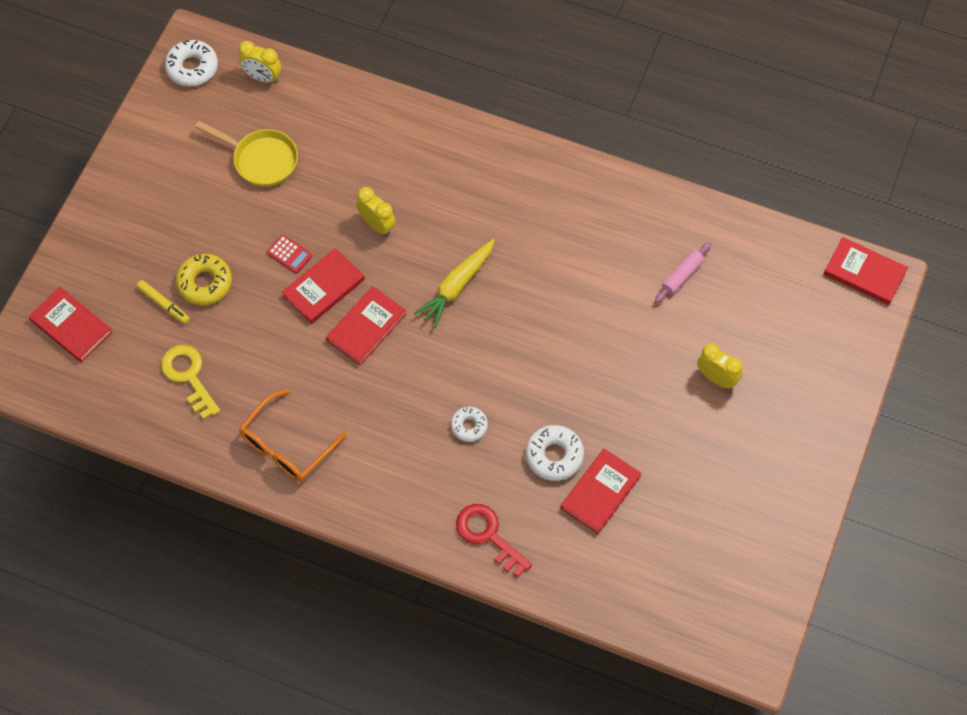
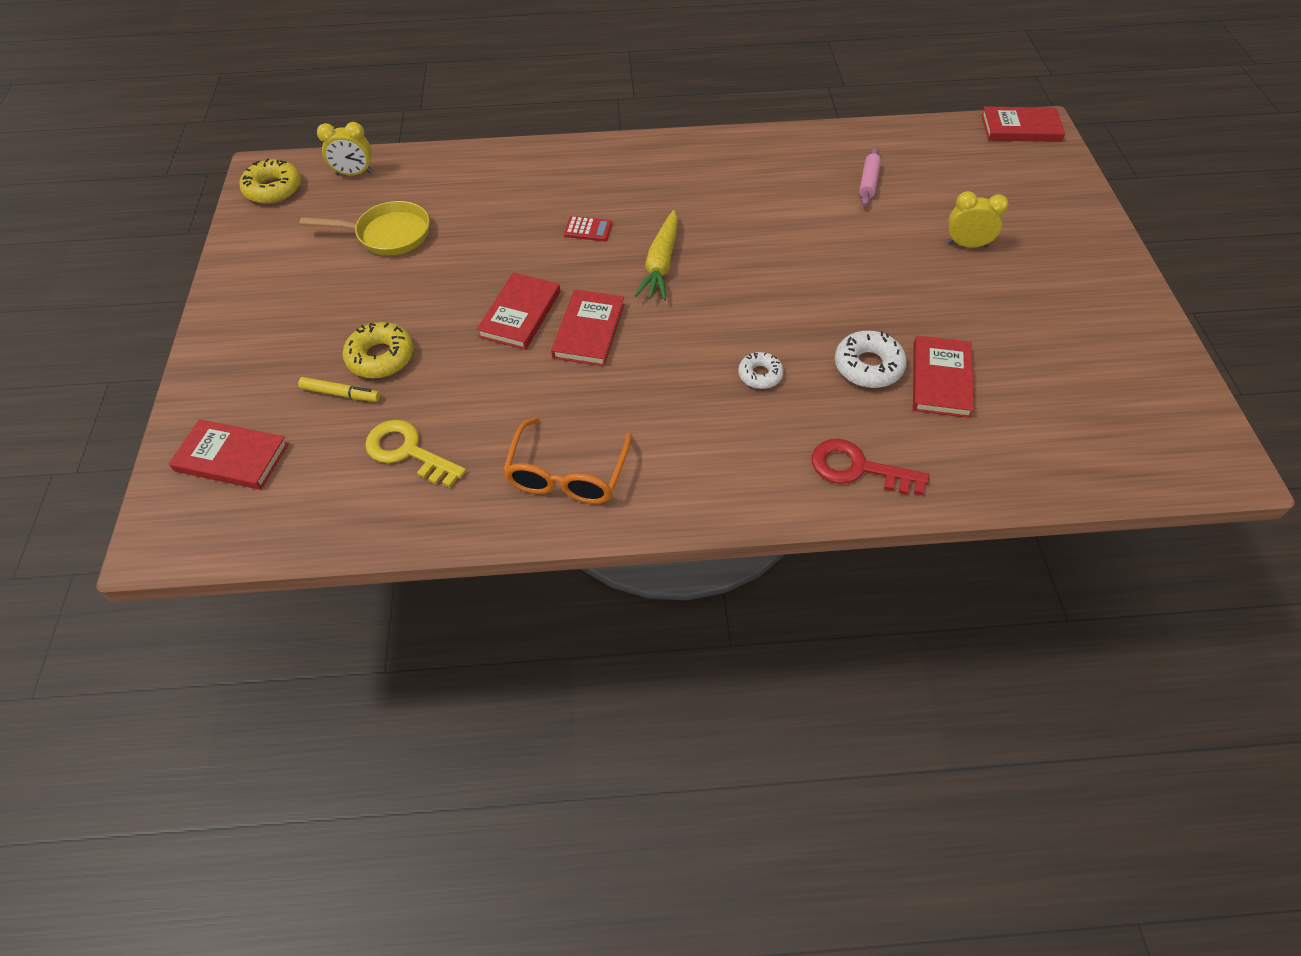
camera: 25 degrees left, 10 degrees down
white donut [165,40,218,87] -> yellow donut [240,158,301,204]
red calculator [267,235,312,273] -> red calculator moved to [564,216,612,241]
yellow clock [356,187,396,236] -> none

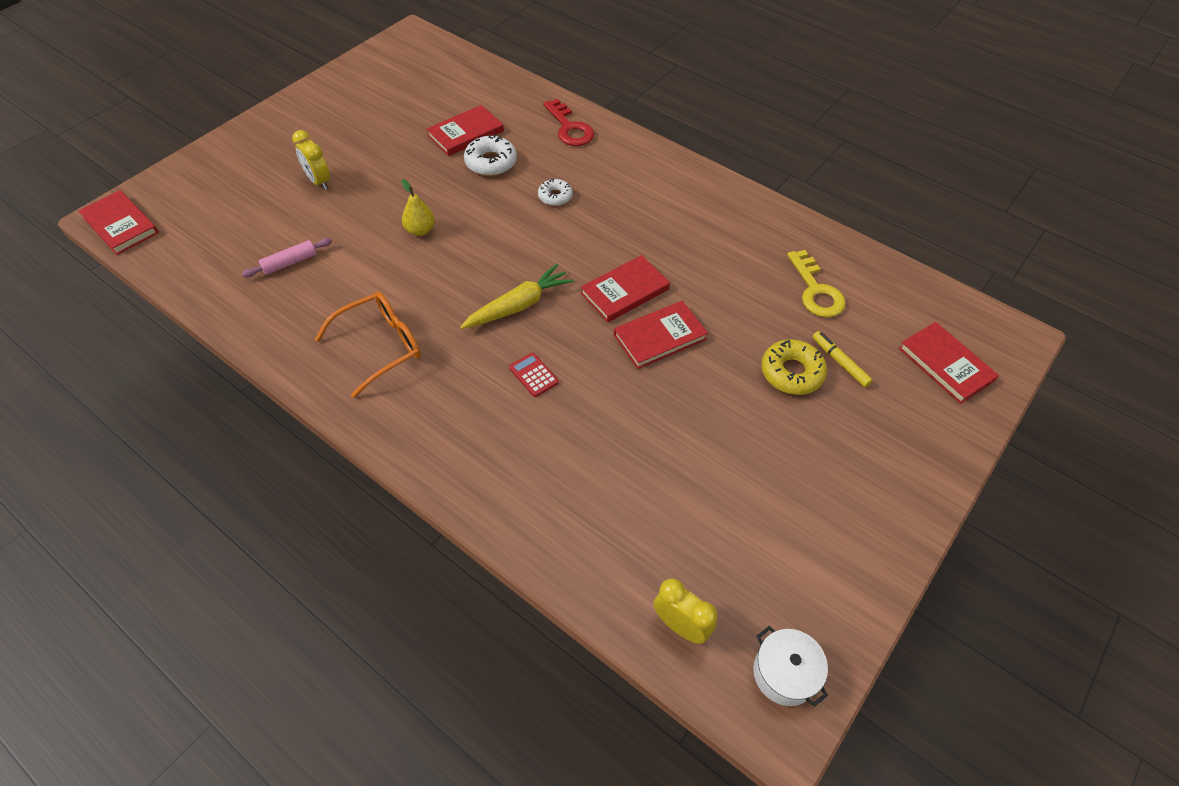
camera: 140 degrees left, 0 degrees up
yellow donut [240,158,301,204] -> white pot [753,626,828,706]
yellow pan [300,201,430,256] -> none
orange glasses [503,417,632,504] -> orange glasses moved to [315,292,421,398]
none -> yellow pear [401,179,435,236]

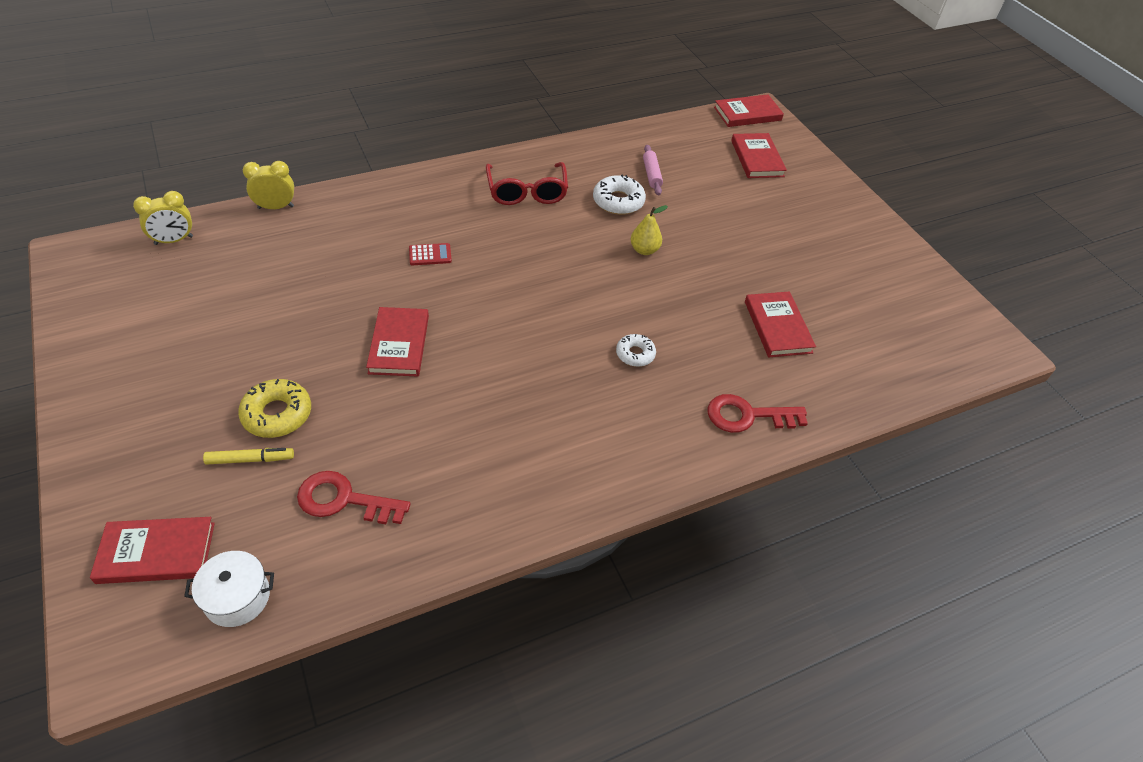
camera: 115 degrees right, 5 degrees down
yellow clock [292,130,330,190] -> yellow clock moved to [243,161,294,209]
orange glasses [315,292,421,398] -> red glasses [486,162,568,205]
yellow carrot [460,264,574,329] -> none
white donut [464,135,517,176] -> white donut moved to [593,174,646,215]
red book [580,255,670,322] -> red book moved to [731,133,787,178]
white pot [753,626,828,706] -> white pot moved to [184,551,274,627]
yellow key [787,250,846,318] -> red key [297,471,411,524]

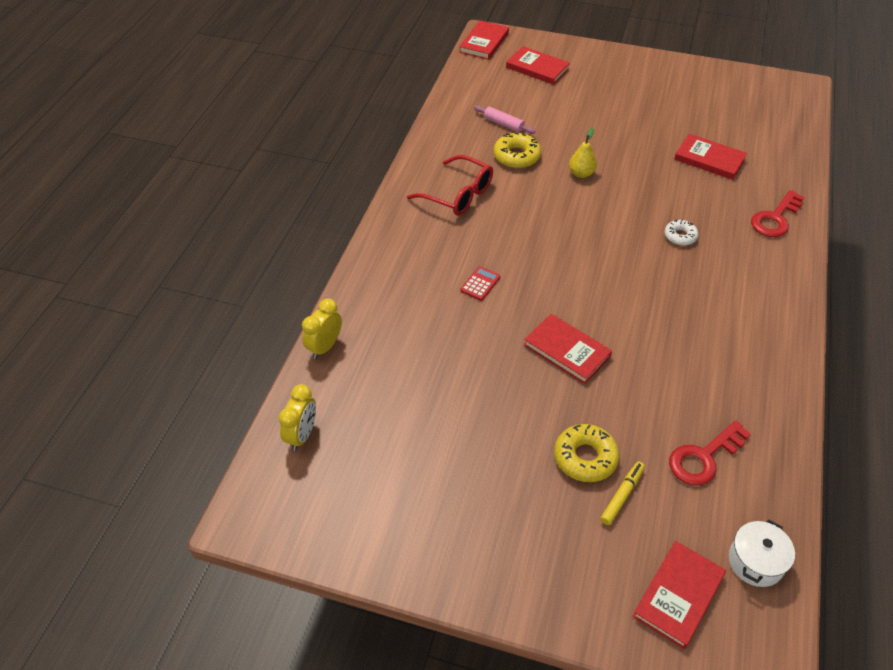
camera: 45 degrees left, 0 degrees up
white donut [593,174,646,215] -> yellow donut [494,133,541,168]

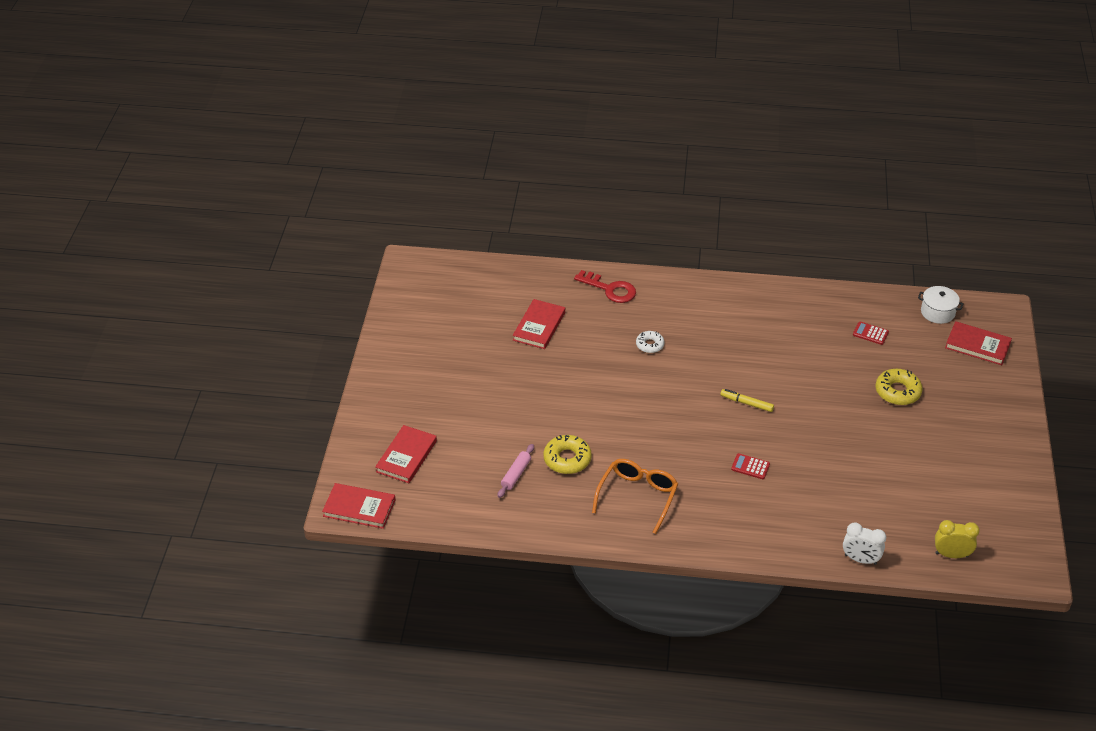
camera: 100 degrees left, 5 degrees down
yellow clock [302,298,342,359] -> white clock [843,522,886,565]
red glasses [407,155,493,215] -> orange glasses [592,459,678,534]
red book [524,314,612,384] -> none
yellow pear [569,128,597,178] -> none
yellow marker [600,461,645,525] -> yellow marker moved to [720,389,774,412]
red key [669,420,751,485] -> red calculator [853,321,889,345]

